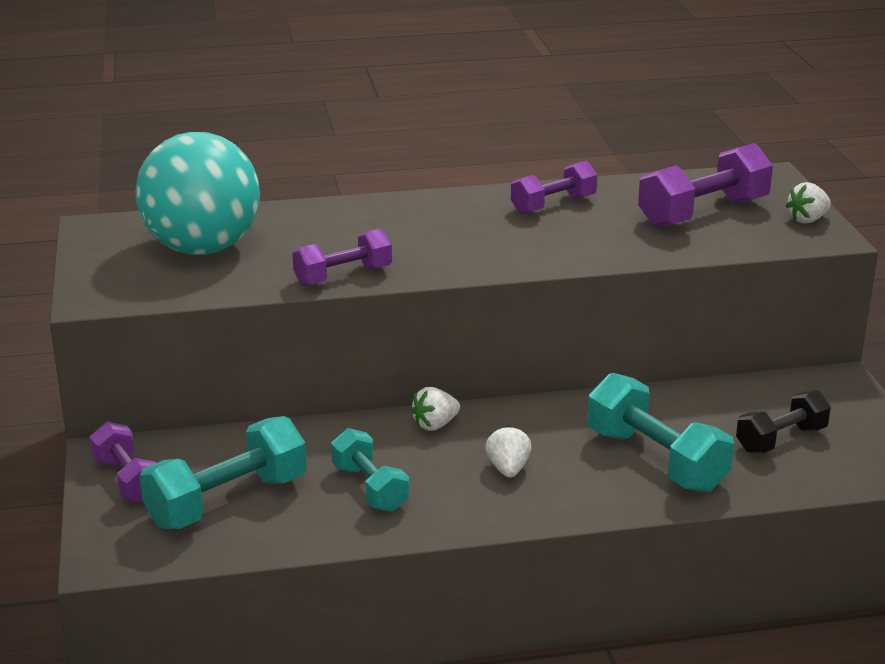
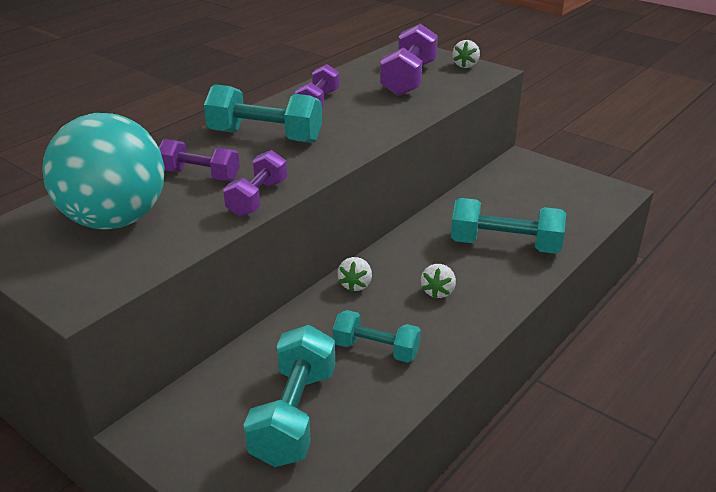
camera: 40 degrees left, 5 degrees up
purple dumbbell [90,421,156,503] -> purple dumbbell moved to [159,139,240,181]
white strawberry [485,425,531,478] -> white strawberry turned 120 degrees counterclockwise [421,264,456,299]
black dumbbell [736,390,831,453] -> none
none -> turquoise dumbbell [204,84,322,143]

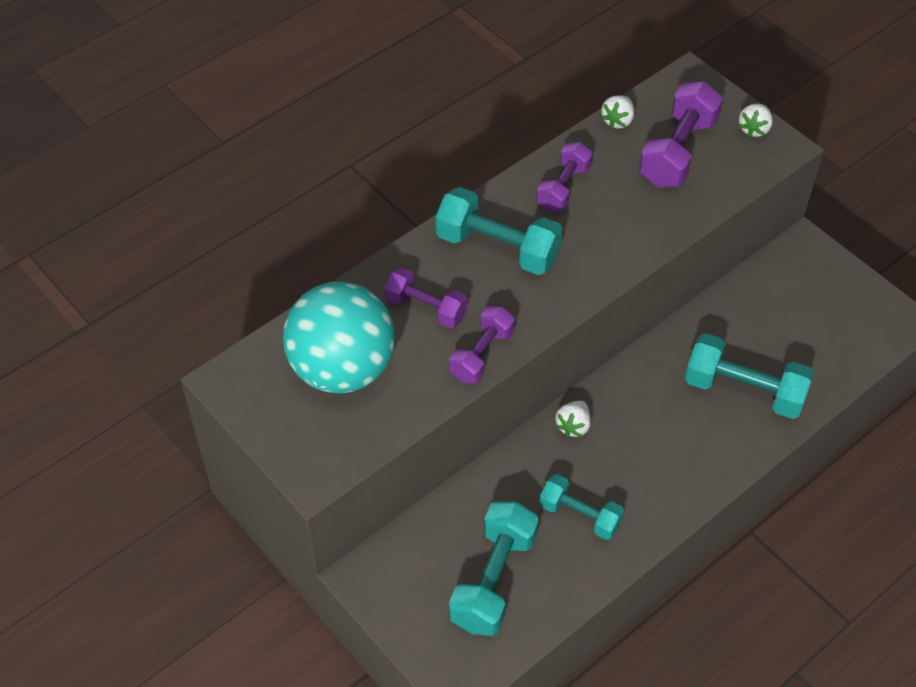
camera: 10 degrees right, 20 degrees up
white strawberry [421,264,456,299] -> white strawberry moved to [601,95,634,129]

